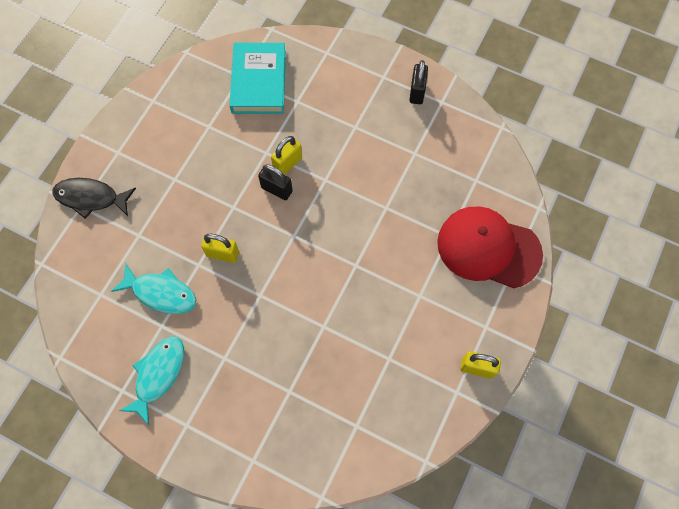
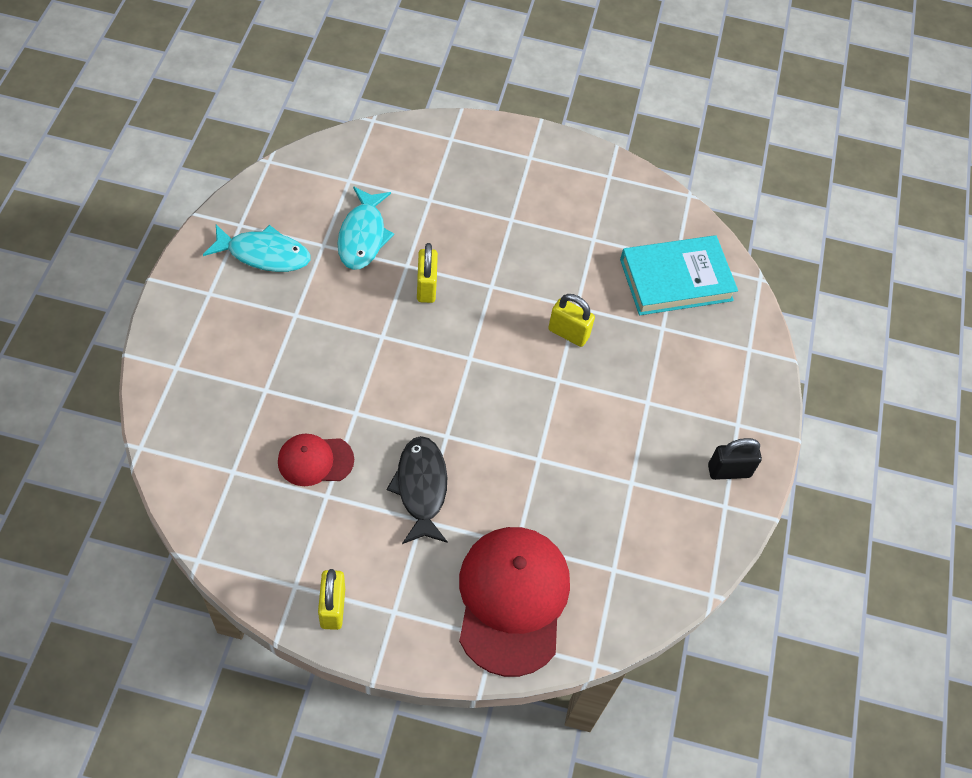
camera: 70 degrees right, 10 degrees down
black fish [52,178,136,219] -> black fish moved to [387,436,448,544]
black padlock [258,164,293,200] -> none
none -> red cap [278,433,354,486]

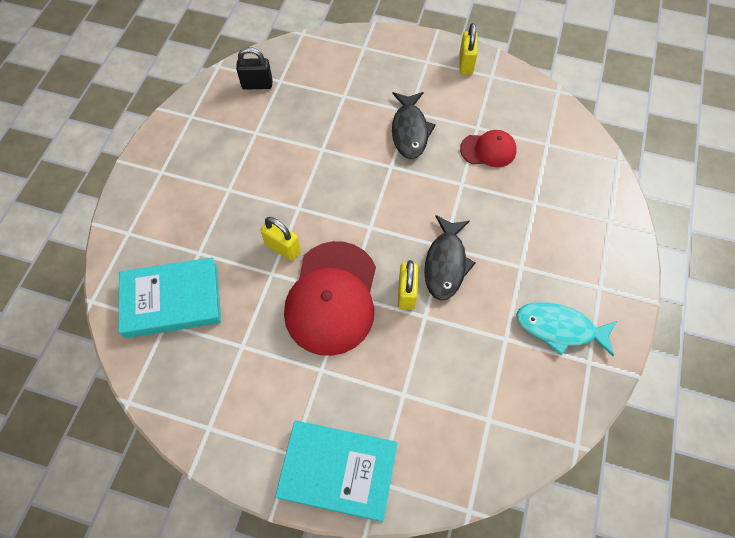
camera: 170 degrees left, 5 degrees up
turquoise fish [337,187,394,270] -> none
red cap [459,527,570,677] -> red cap moved to [284,241,376,356]
black padlock [708,438,762,480] -> black padlock moved to [236,47,273,90]
none -> turquoise book [275,421,397,522]
none -> black fish [424,215,475,300]

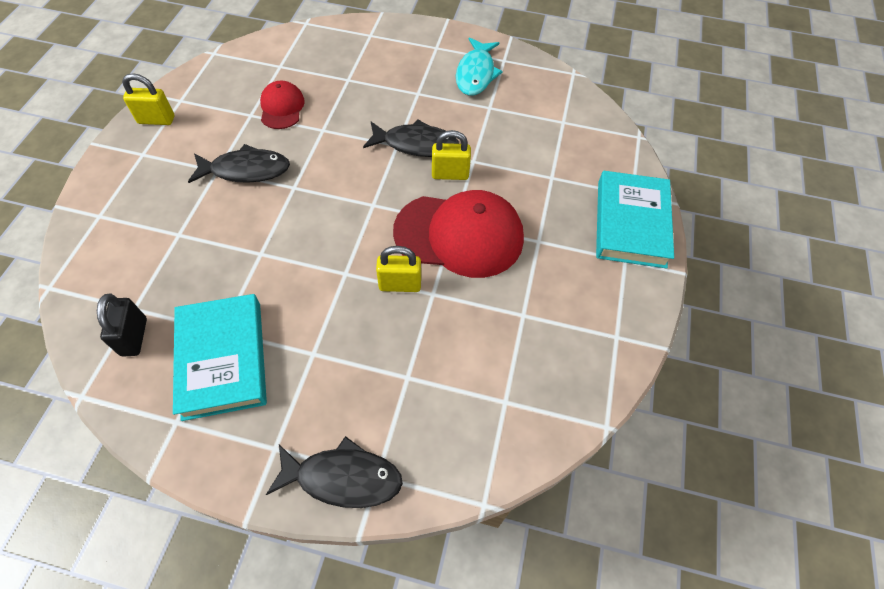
camera: 95 degrees left, 5 degrees down
turquoise book [119,257,221,338] -> turquoise book moved to [173,294,267,421]
yellow padlock [260,217,301,261] -> yellow padlock turned 60 degrees clockwise [376,246,421,292]
none -> black fish [266,436,403,508]

